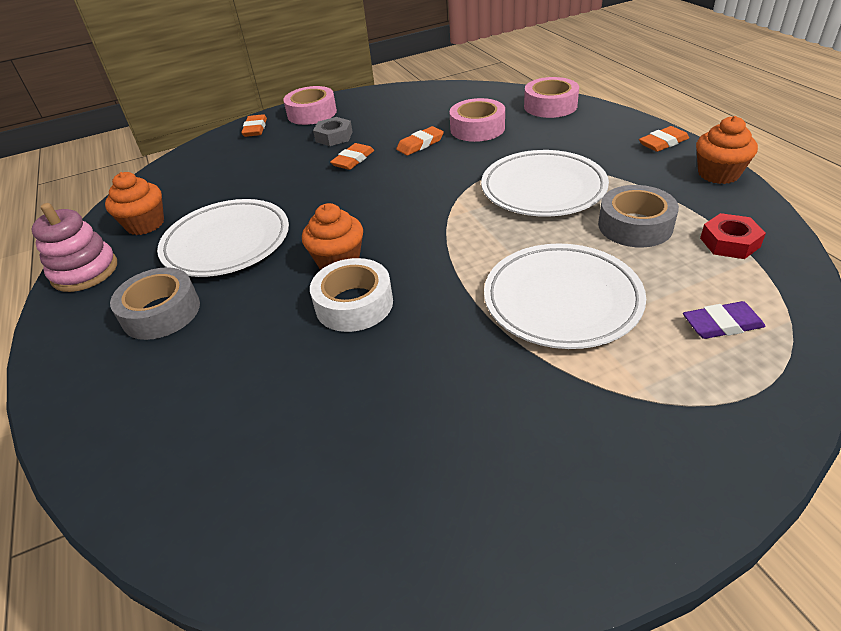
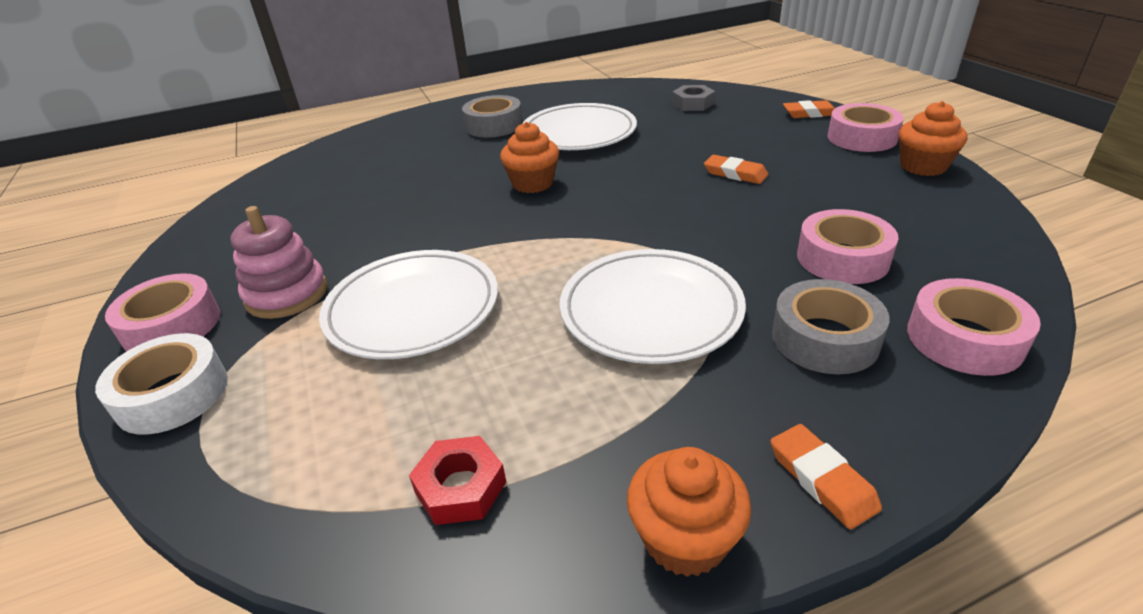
camera: 90 degrees right, 5 degrees down
pink stacking toy [31,203,117,292] -> pink stacking toy moved to [230,206,327,319]
orange cupcake [105,172,164,235] -> orange cupcake moved to [899,101,967,176]
white tape [310,258,393,332] -> white tape moved to [95,333,228,435]
grey nut [313,117,353,146] -> grey nut moved to [672,85,715,111]
orange eraser [396,126,444,156] -> none
grey tape [598,185,679,248] -> grey tape moved to [772,279,889,374]
purple eraser [683,301,766,339] -> none
none -> pink tape [105,273,220,351]

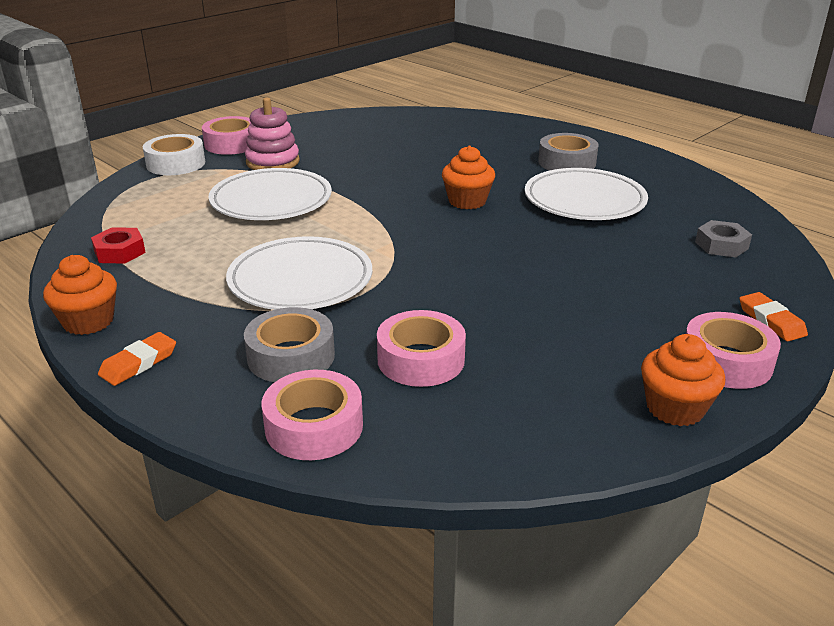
camera: 65 degrees right, 5 degrees down
orange eraser [704,155,768,184] -> none

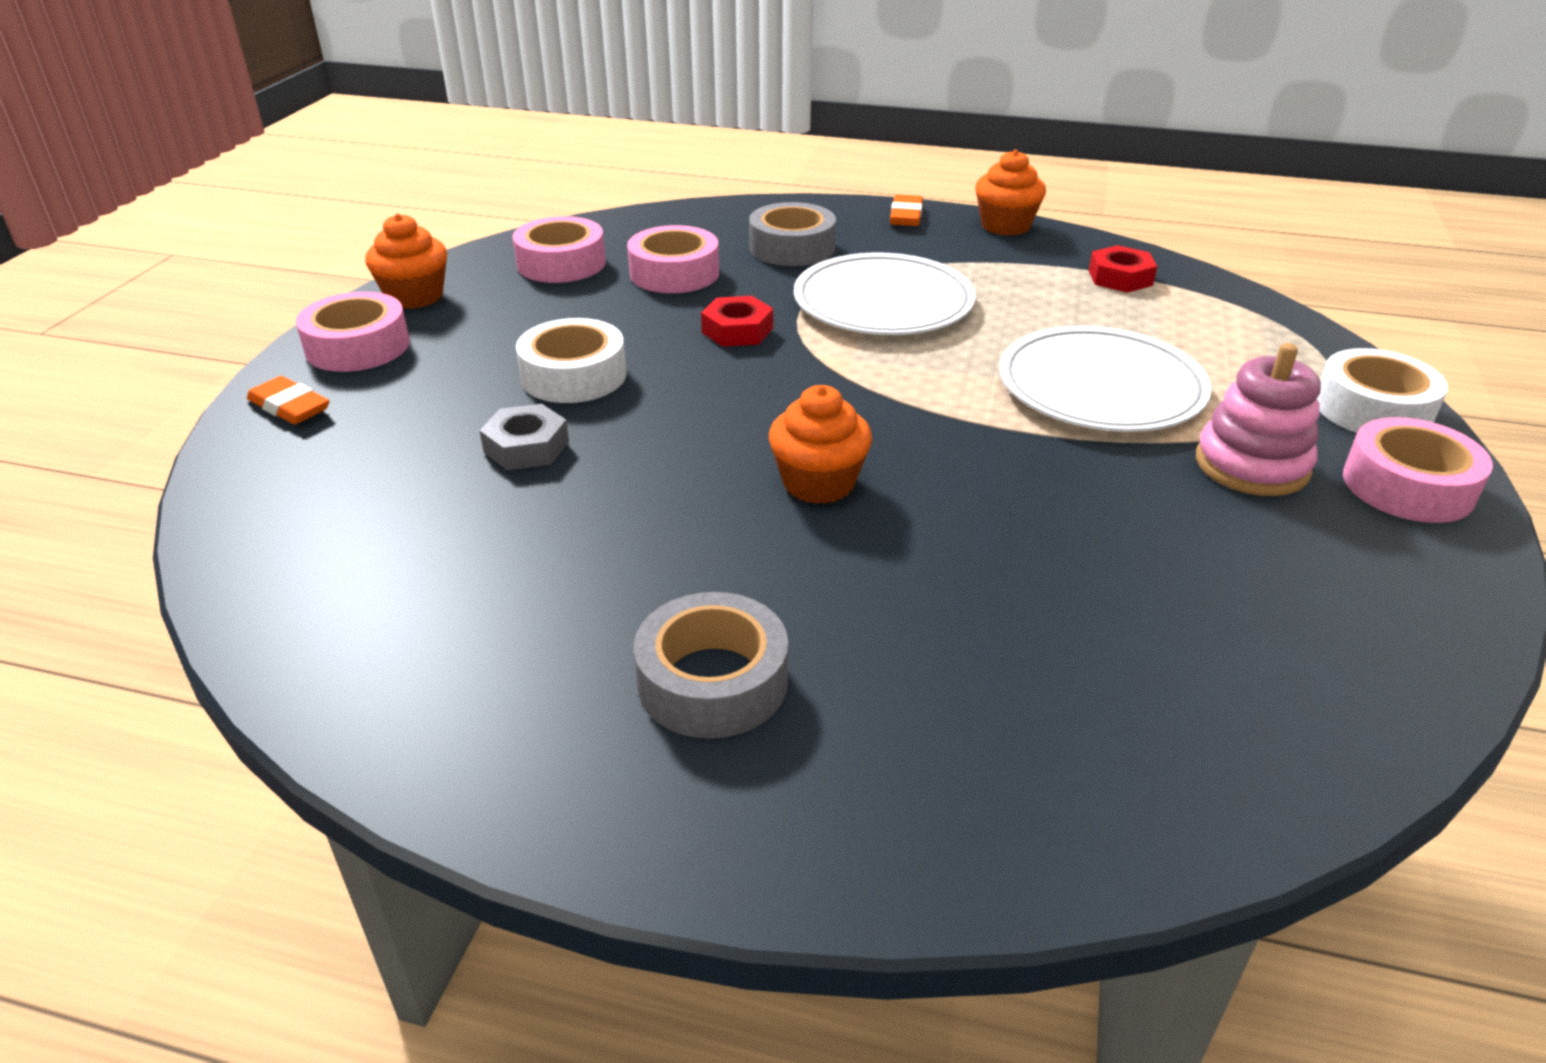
camera: 150 degrees right, 5 degrees up
pink tape [262,370,363,460] -> pink tape moved to [513,216,606,283]
white plate [525,168,648,220] -> none
grey nut [695,220,752,257] -> grey nut moved to [479,404,569,470]
none -> white tape [516,318,626,403]
none -> red nut [701,296,773,347]

